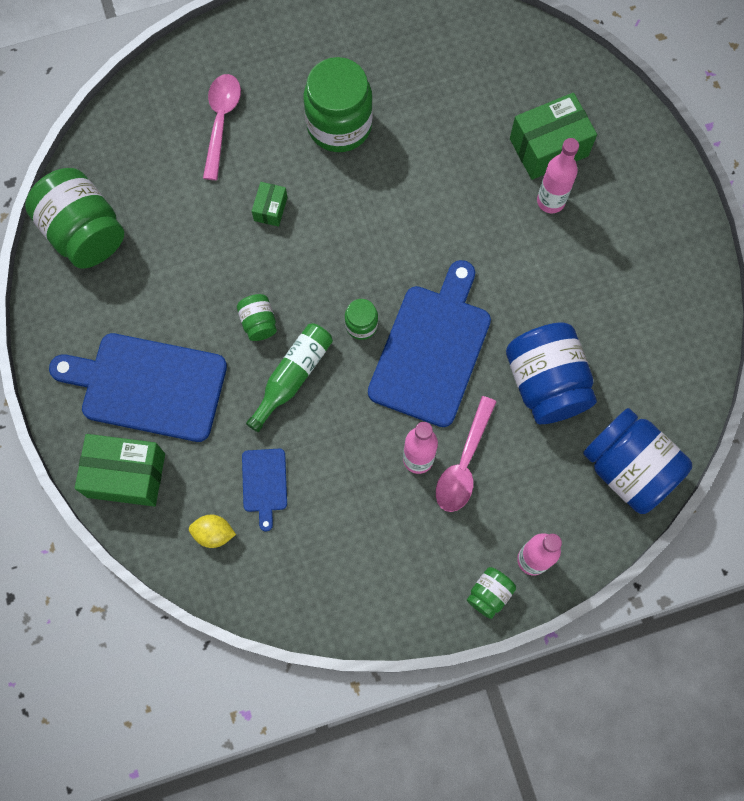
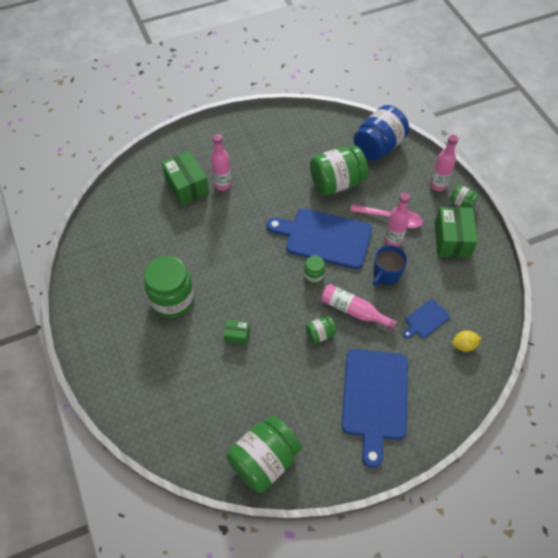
camera: 95 degrees left, 15 degrees down
green box [75,434,165,506] -> green box moved to [434,207,478,258]
yellow lemon [189,515,236,548] -> yellow lemon turned 75 degrees clockwise [452,330,481,352]
pink spoon [203,74,241,180] -> none
blue cutting board [242,449,287,532] -> blue cutting board turned 150 degrees clockwise [403,299,450,339]
green bottle [246,323,333,432] -> pink bottle [321,284,397,330]
blue jar [506,322,597,424] -> green jar [310,146,368,196]
none -> blue mug [373,245,407,286]

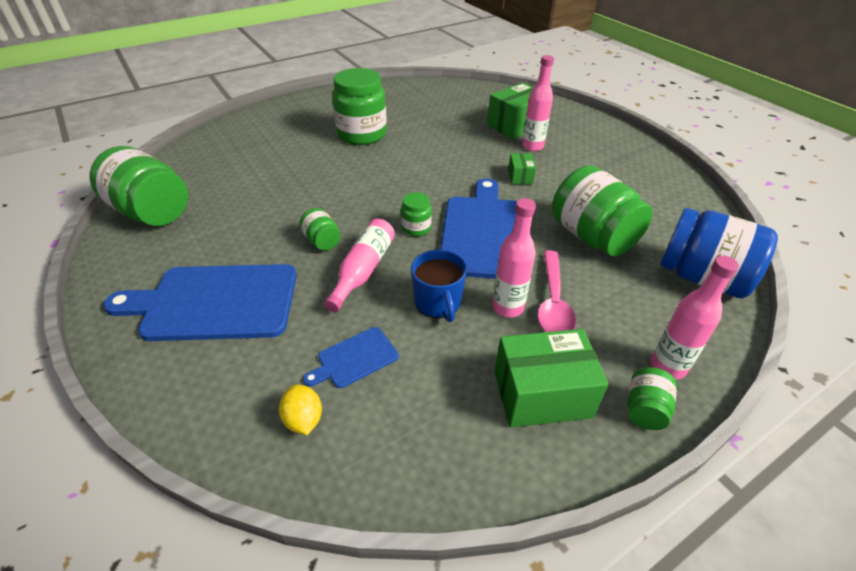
camera: 80 degrees right, 15 degrees down
green box [224,319,250,345] -> green box moved to [508,153,536,184]
blue mug [373,245,407,286] -> blue mug turned 135 degrees counterclockwise [411,250,467,322]
blue cutting board [403,299,450,339] -> blue cutting board turned 75 degrees counterclockwise [303,327,399,388]

